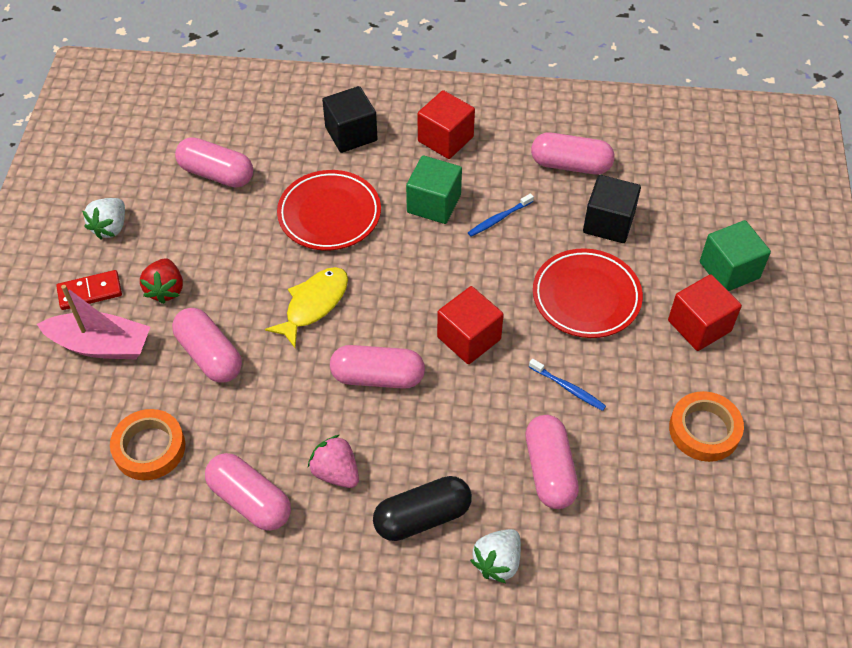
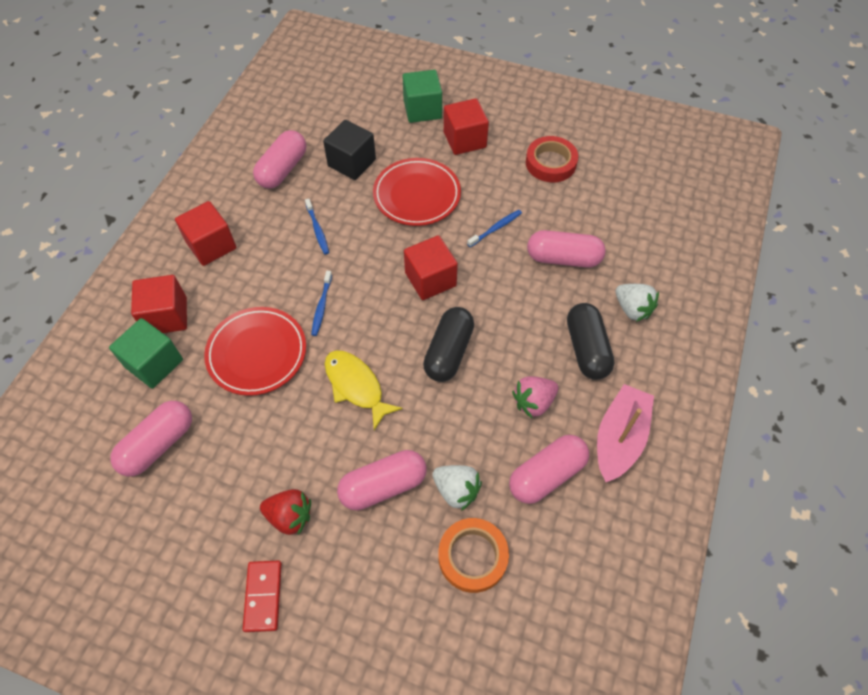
camera: 75 degrees left, 5 degrees up
pink boat [37,285,150,359] -> pink boat moved to [597,384,654,482]
white strawberry [82,198,125,239] -> white strawberry moved to [432,465,482,511]
black cube [322,86,378,153] -> red cube [131,275,187,333]
pink capsule [330,345,425,389] -> black capsule [423,307,474,382]
green cube [406,155,462,224] -> green cube moved to [109,318,183,389]
orange tape [669,391,744,462] -> red tape [526,136,578,182]
none -> blue toothbrush [311,271,332,336]

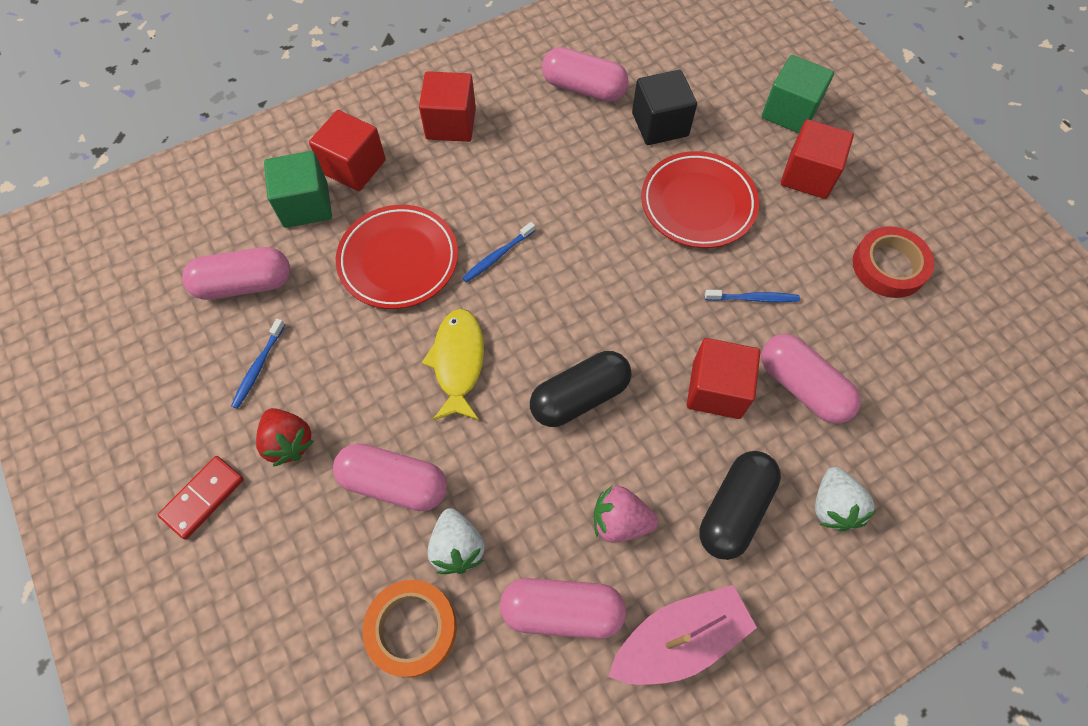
camera: 40 degrees right, 5 degrees up
pink capsule [253,130,306,189] -> pink capsule turned 45 degrees clockwise [542,47,629,102]
blue toothbrush [305,199,329,255] -> blue toothbrush moved to [231,319,285,409]
red cube [404,235,458,300] -> red cube moved to [687,338,760,419]

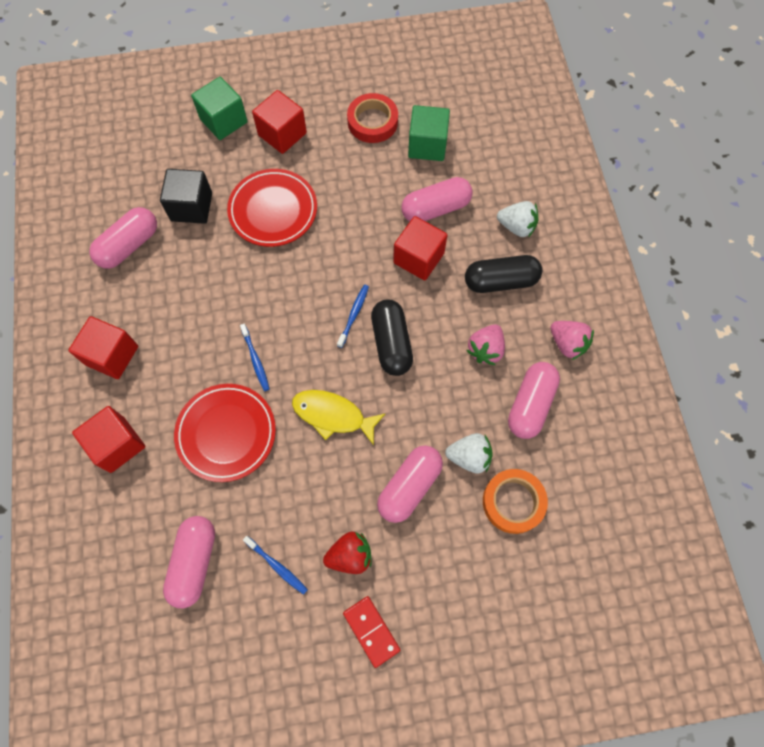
camera: 70 degrees left, 5 degrees up
green cube [264,151,332,228] -> green cube moved to [408,105,450,161]
pink boat [608,585,757,685] -> pink strawberry [550,321,594,360]
black capsule [699,451,781,560] -> black capsule turned 60 degrees counterclockwise [465,255,542,293]
blue toothbrush [705,290,800,302] -> blue toothbrush moved to [337,285,369,348]

